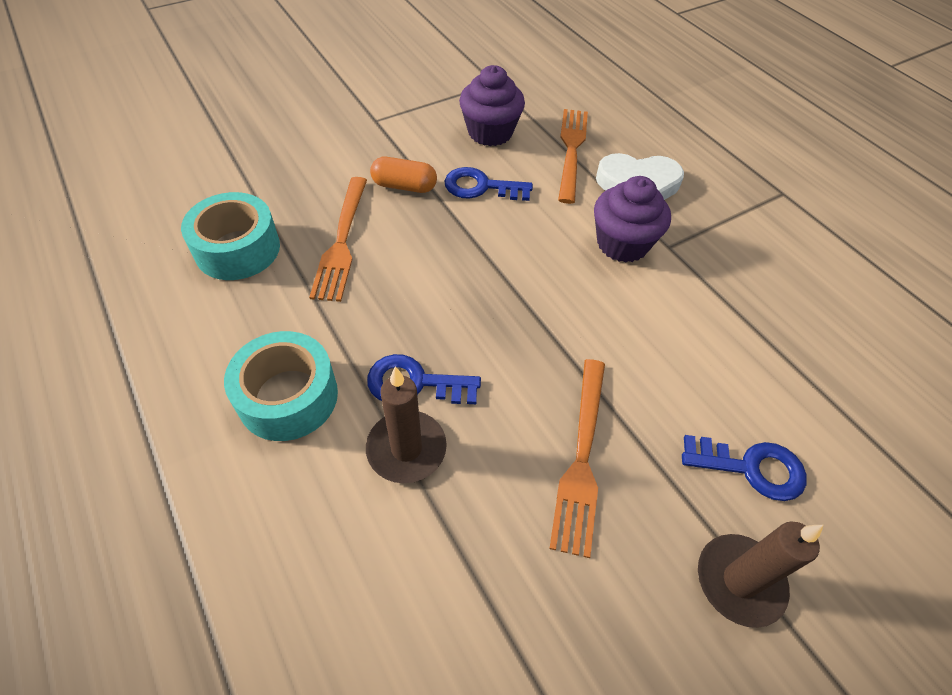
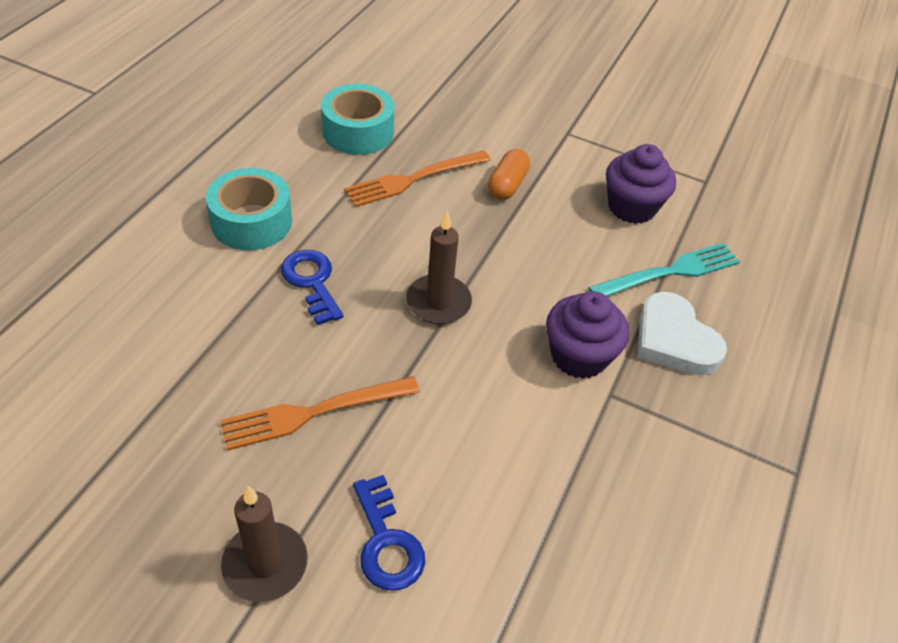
camera: 55 degrees right, 5 degrees down
brown candle [366,366,447,483] -> brown candle moved to [406,212,472,324]
orange capsule [370,157,437,193] -> orange capsule turned 45 degrees clockwise [488,149,530,200]
blue key [444,167,533,201] -> none
orange fork [558,109,588,204] -> turquoise fork [588,243,740,296]

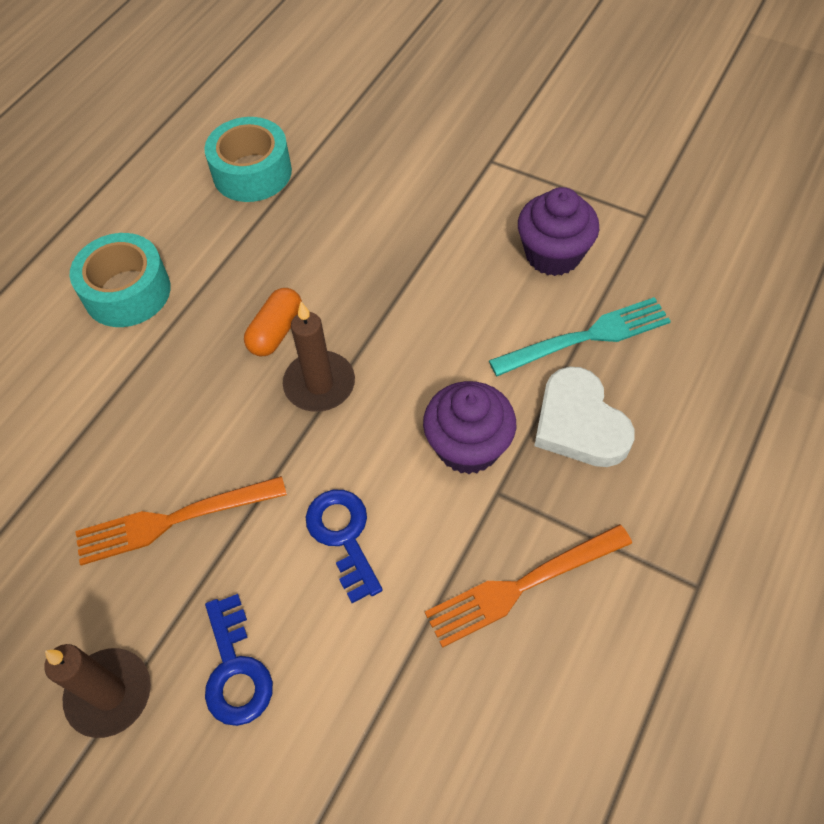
camera: 10 degrees right, 10 degrees up
blue key [281,250,343,325] -> blue key moved to [306,490,383,603]
orange fork [344,151,491,207] -> orange fork moved to [425,524,632,648]
orange capsule [488,149,530,200] -> orange capsule moved to [244,288,302,356]

